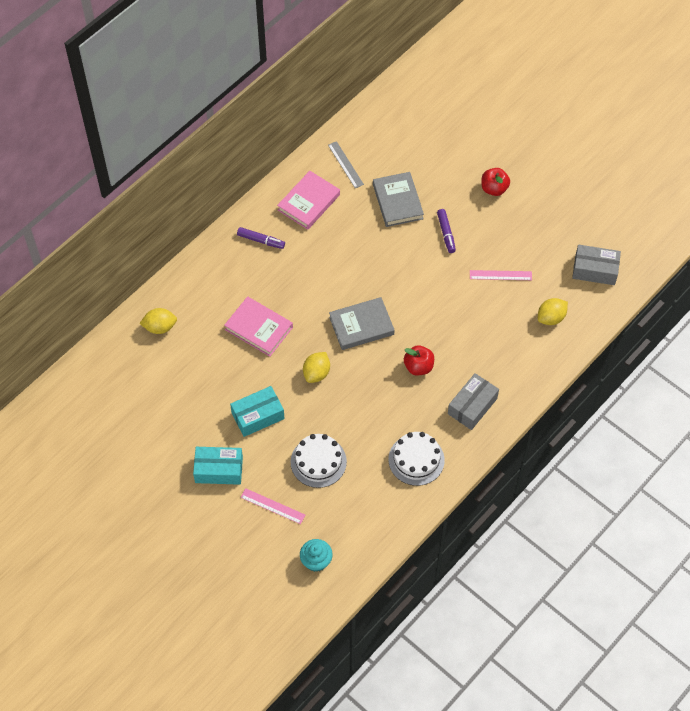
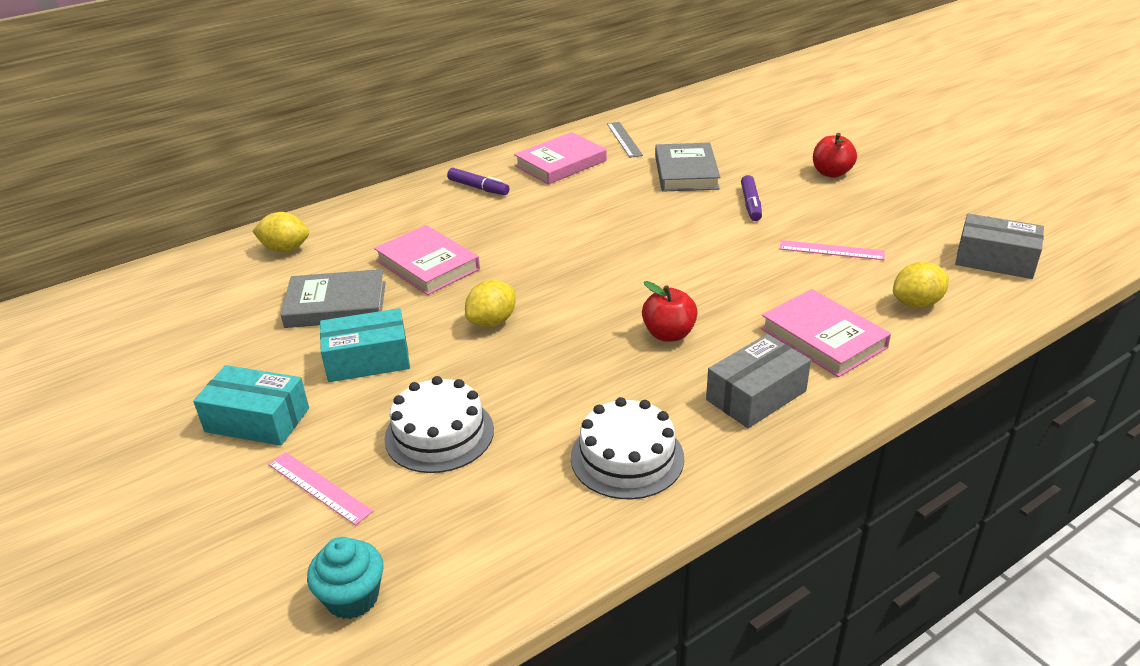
camera: 15 degrees right, 25 degrees down
grey book [329,297,395,350] -> grey book moved to [280,269,386,328]
none -> pink book [761,289,891,377]

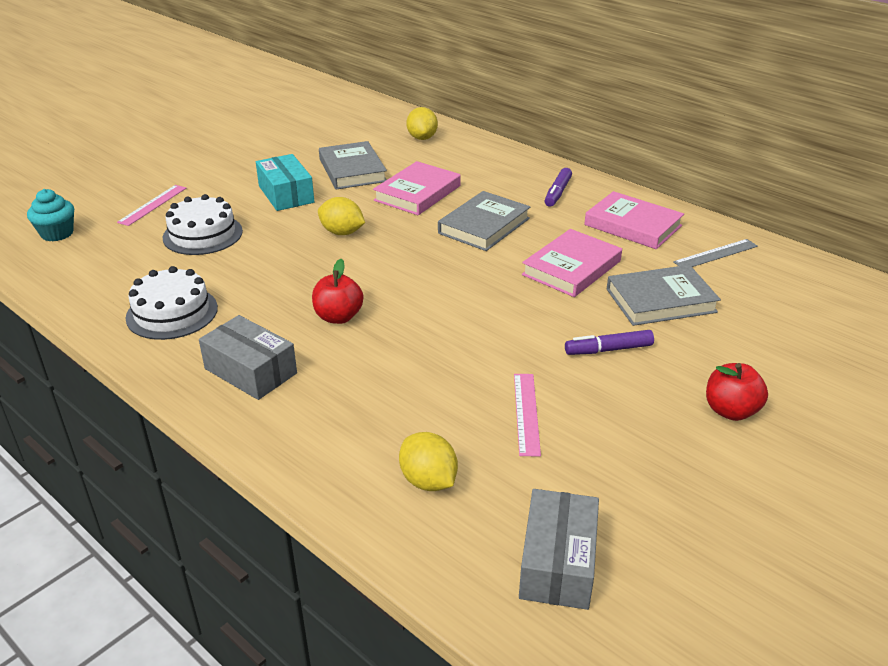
camera: 75 degrees right, 0 degrees up
turquoise box [193,365,309,446] -> none
pink book [761,289,891,377] -> pink book moved to [522,229,622,297]
none -> grey book [438,191,530,251]

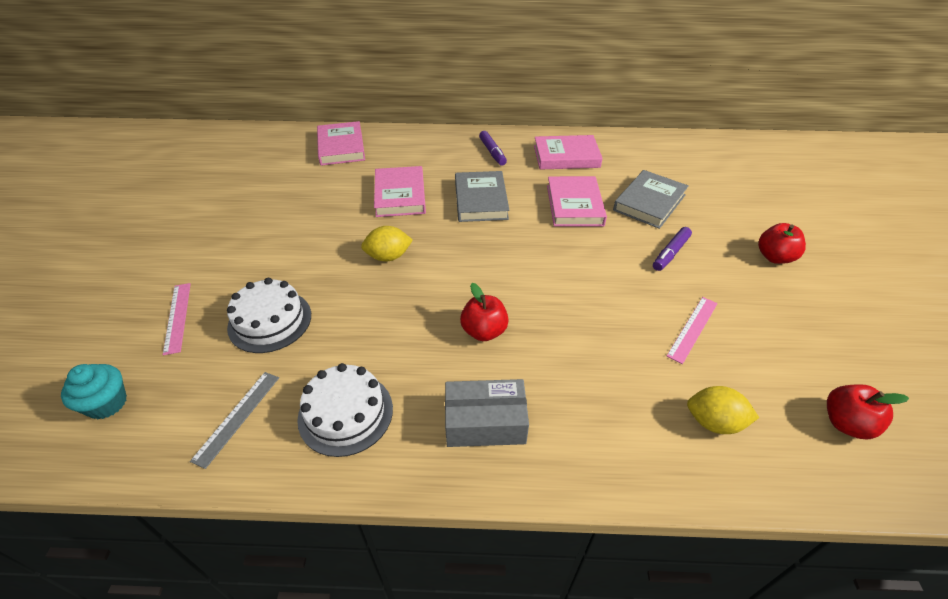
camera: 40 degrees left, 10 degrees up
turquoise box [256,154,314,211] -> none
grey book [319,141,387,190] -> none
yellow lemon [406,107,438,140] -> pink book [317,121,365,166]
pink ruler [514,374,541,457] -> pink ruler turned 75 degrees clockwise [667,297,718,364]
grey box [519,489,599,610] -> red apple [827,384,909,440]
grey ruler [673,239,758,267] -> grey ruler moved to [190,372,279,469]

